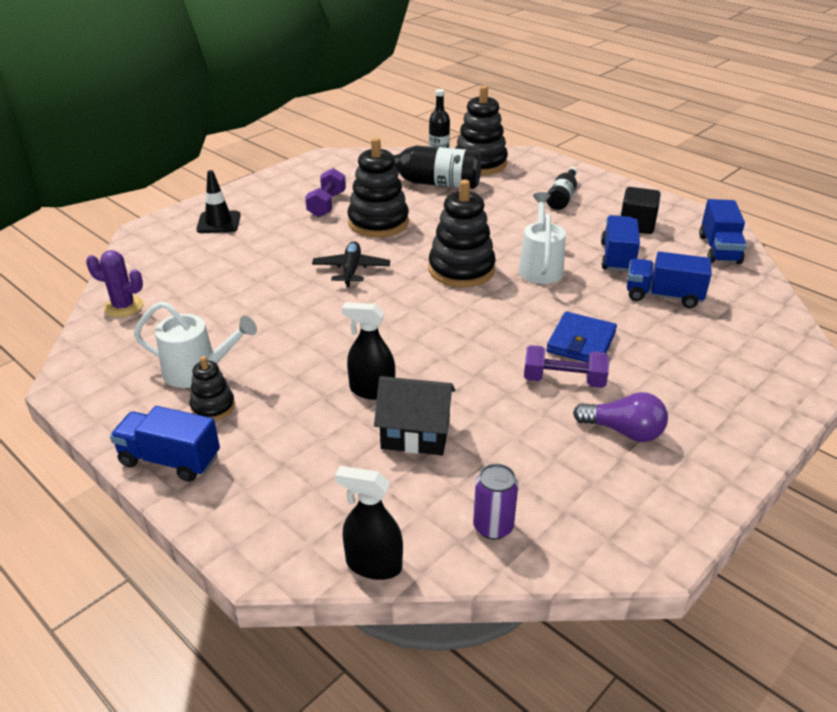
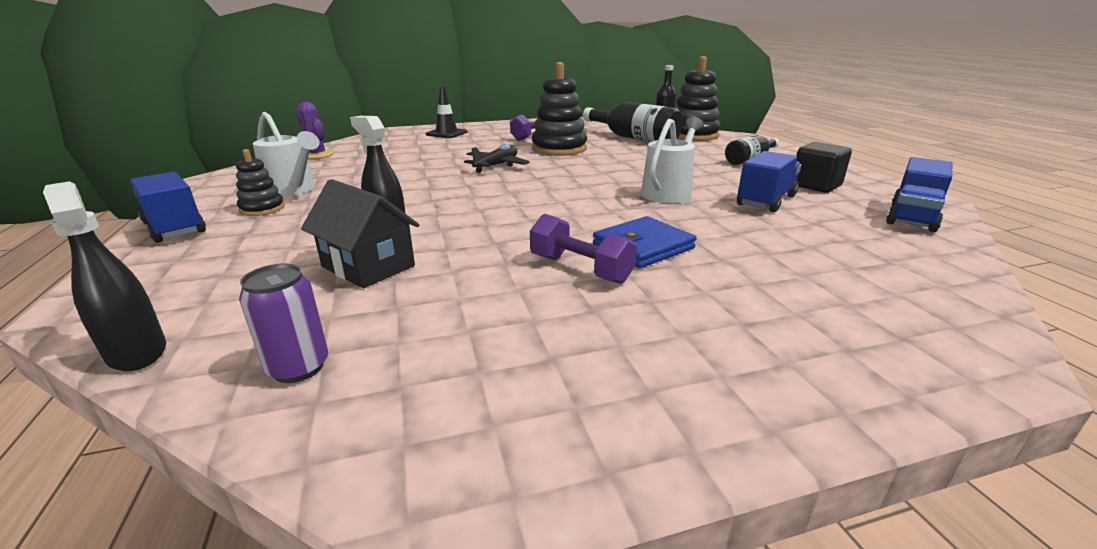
camera: 30 degrees right, 10 degrees down
black stacking toy [429,180,496,287] -> none
purple light bulb [573,392,668,442] -> none
blue truck [627,252,712,308] -> none

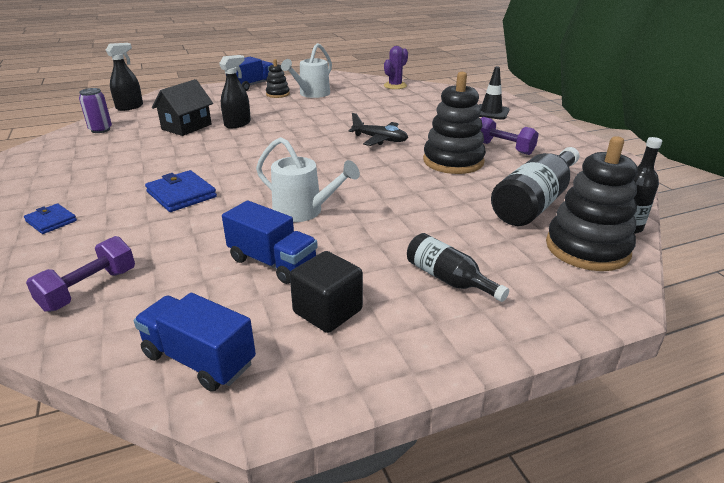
camera: 85 degrees right, 5 degrees up
purple dumbbell [530,214,637,284] -> purple dumbbell moved to [26,236,135,312]
none -> blue wallet [24,204,77,234]

